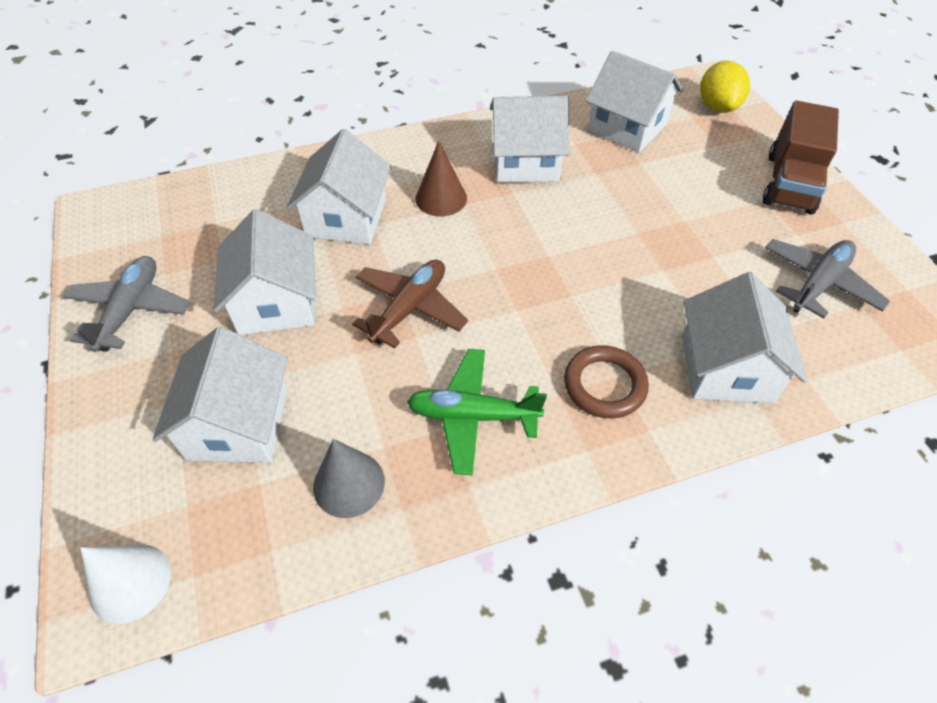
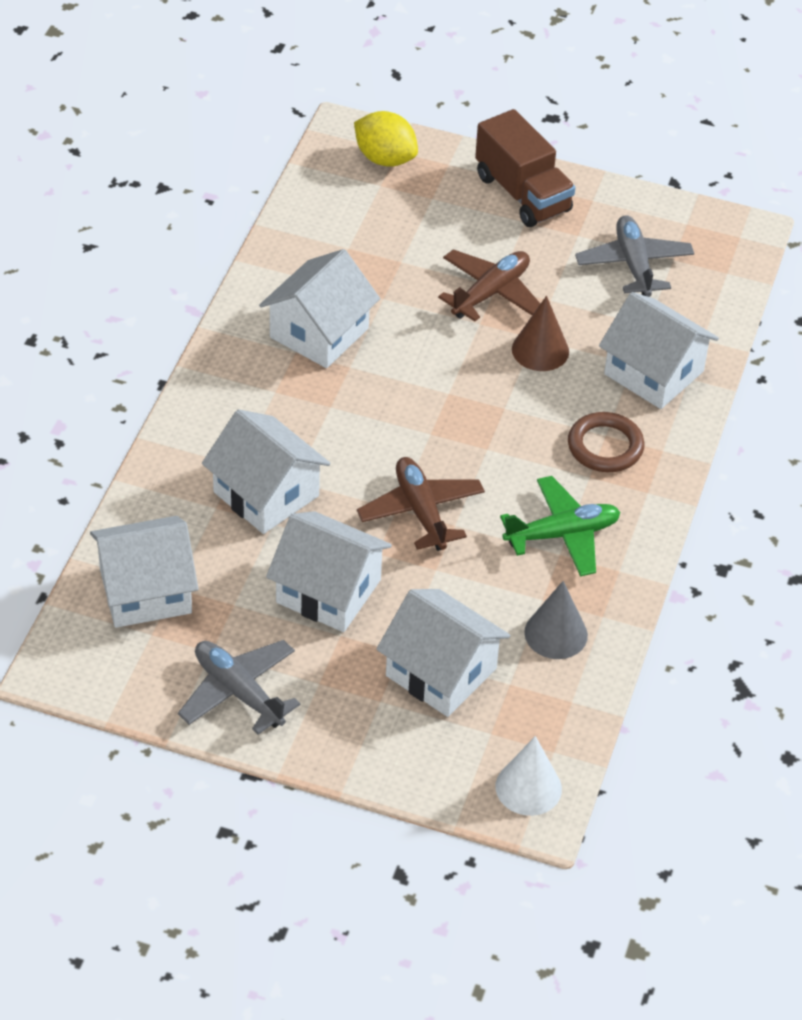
camera: 55 degrees left, 5 degrees down
green plane [407,349,547,476] -> green plane turned 150 degrees counterclockwise [500,476,621,577]
brown cone [415,141,467,216] -> brown cone moved to [512,296,569,371]
white house [586,51,683,153] -> white house moved to [90,516,198,628]
none -> brown plane [438,249,540,321]

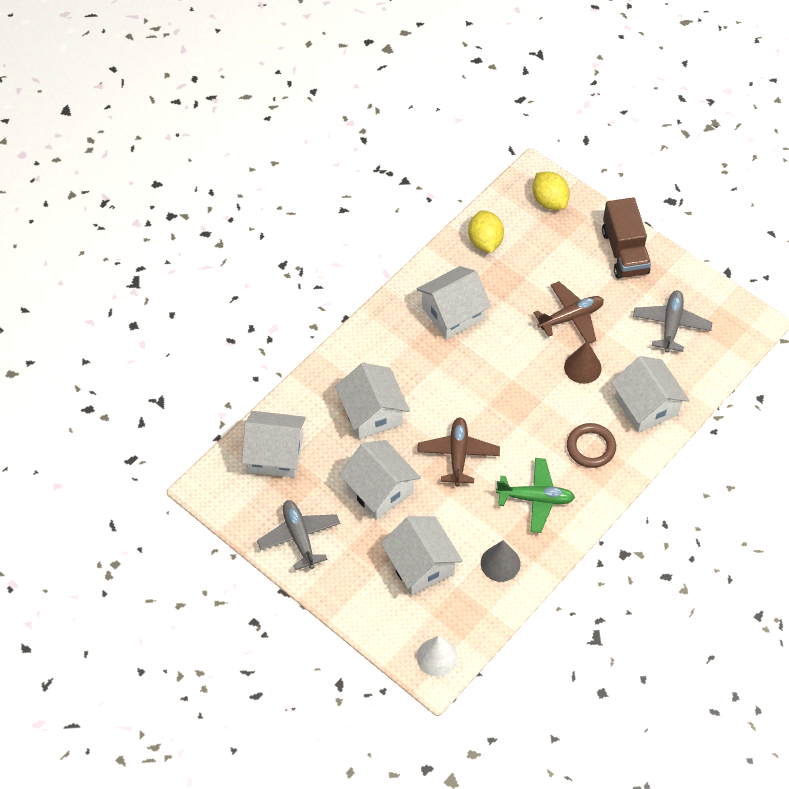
camera: 25 degrees right, 10 degrees up
none -> yellow lemon [468,210,504,253]

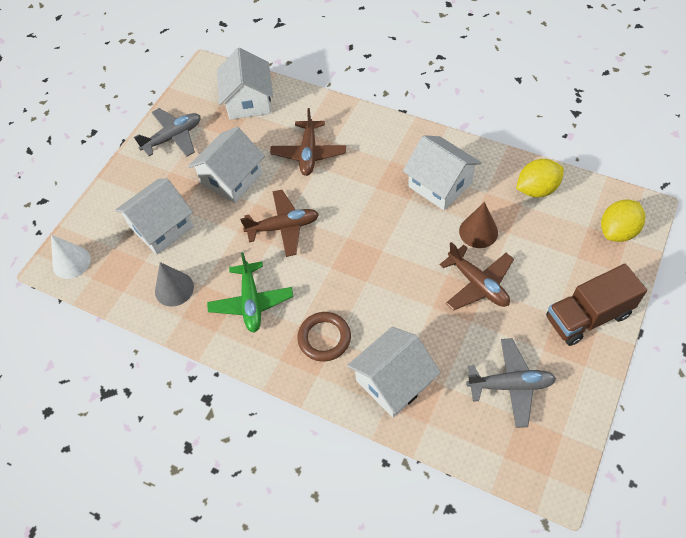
camera: 80 degrees right, 0 degrees up
white house [335,363,410,439] -> brown plane [270,108,346,176]
brown cone [564,341,602,384] -> brown cone moved to [459,202,498,248]

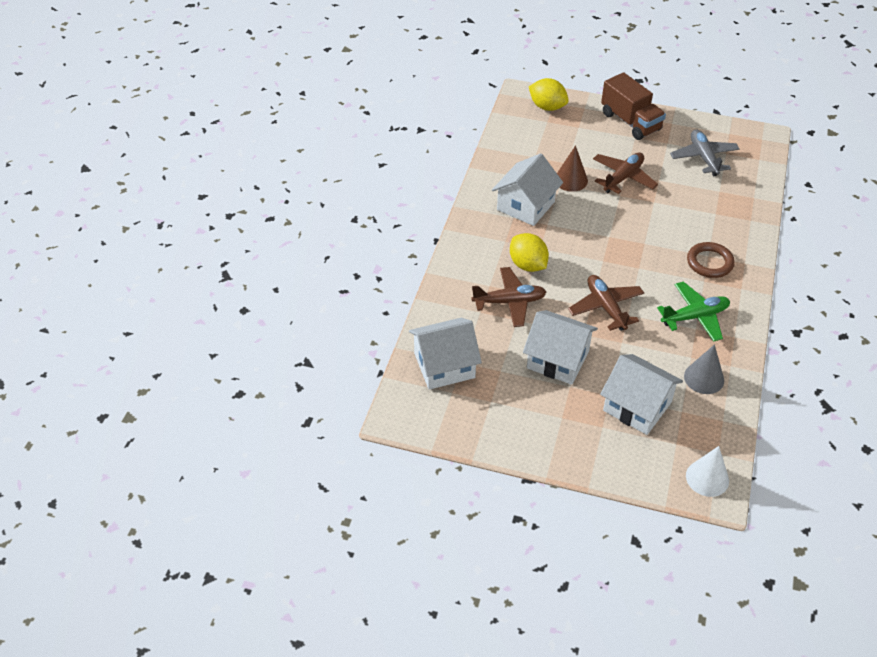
camera: 105 degrees left, 10 degrees down
grey plane [134,108,200,157] -> none
white house [347,327,441,417] -> none
yellow lemon [516,159,564,197] -> yellow lemon moved to [510,233,549,272]

